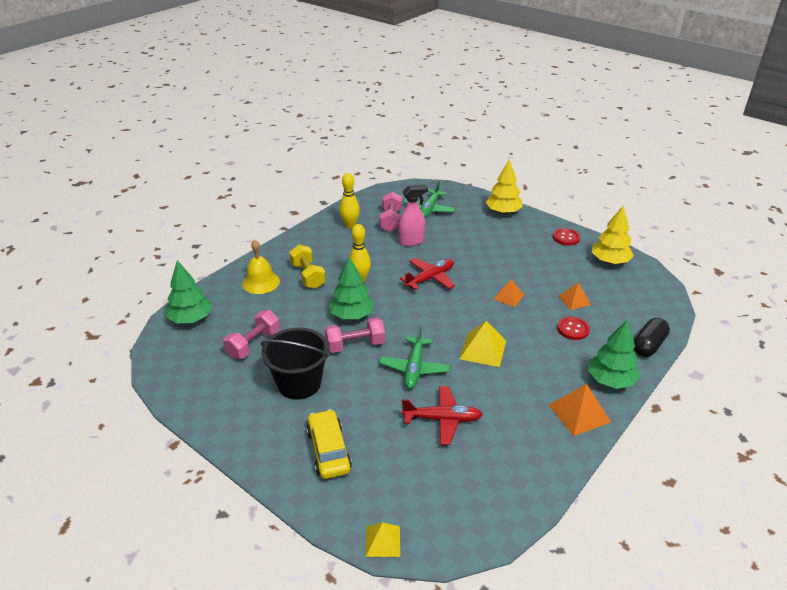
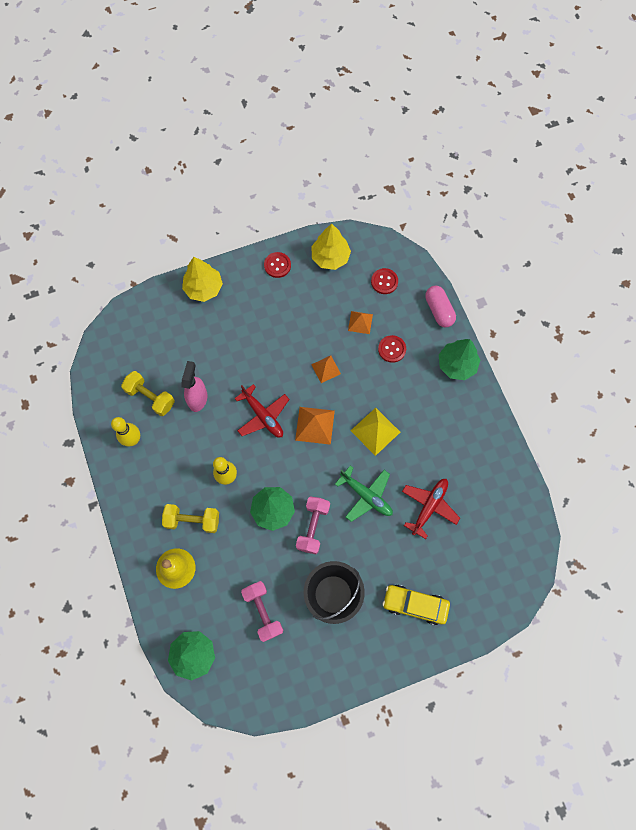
camera: 60 degrees left, 35 degrees up
yellow pyramid [366,522,400,557] -> none
pink dumbbell [380,192,402,232] -> yellow dumbbell [121,371,175,416]
red plane [400,258,455,290] -> red plane turned 150 degrees clockwise [234,384,290,438]
green plane [404,181,456,218] -> none
orange pyramid [549,384,611,436] -> orange pyramid moved to [295,407,335,445]
black capsule [634,318,670,357] -> pink capsule [425,286,456,327]
none -> red button [371,268,398,294]

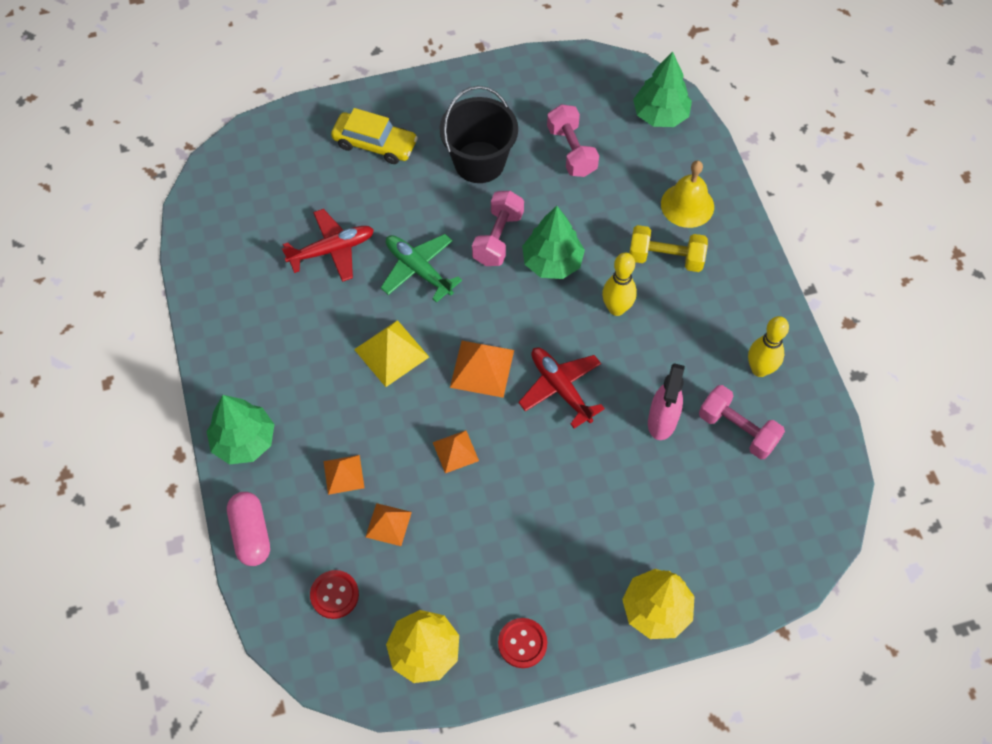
camera: 175 degrees left, 10 degrees down
yellow dumbbell [121,371,175,416] -> pink dumbbell [699,385,785,459]
red button [378,335,406,363] -> orange pyramid [324,455,365,495]
red plane [402,479,460,539] -> red plane turned 150 degrees counterclockwise [282,209,374,282]

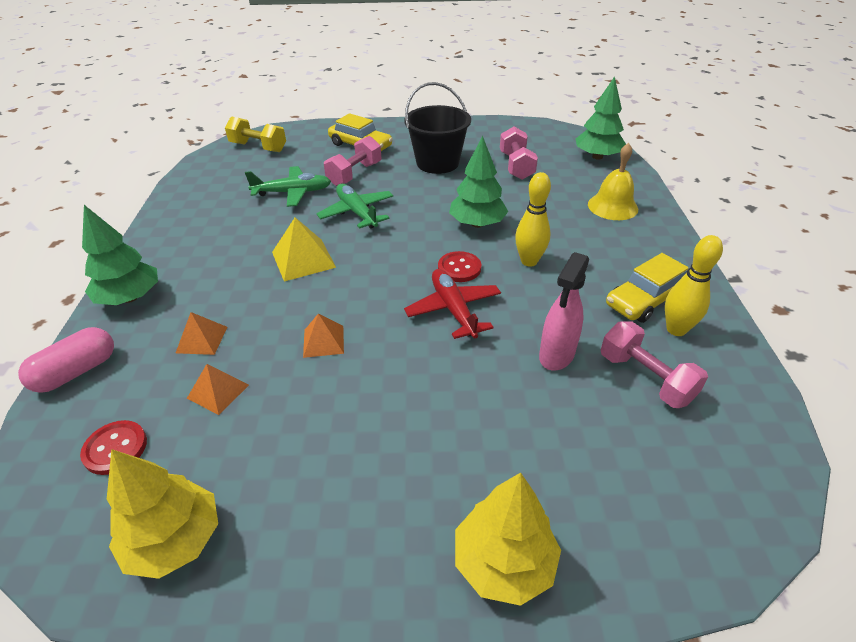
camera: 15 degrees right, 20 degrees down
pink capsule [227,492,270,566] -> pink capsule turned 45 degrees clockwise [18,327,114,393]
red plane [282,209,374,282] -> green plane [245,166,331,207]
orange pyramid [450,341,514,398] -> none
pink dumbbell [472,191,524,266] -> pink dumbbell moved to [324,136,381,186]
red button [498,618,547,668] -> red button moved to [438,251,481,282]
yellow dumbbell [629,225,708,272] -> yellow dumbbell moved to [225,116,286,152]
none -> yellow car [606,253,688,323]

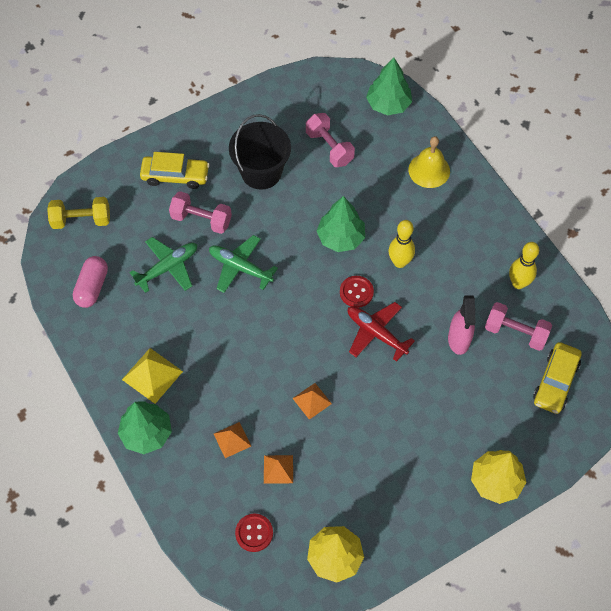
camera: 30 degrees left, 20 degrees up
pink capsule [18,327,114,393] -> pink capsule moved to [73,256,108,308]
yellow pyramid [272,218,336,282] -> yellow pyramid moved to [122,348,183,404]
pink dumbbell [324,136,381,186] -> pink dumbbell turned 75 degrees counterclockwise [169,191,232,234]
yellow car [606,253,688,323] -> yellow car moved to [533,342,582,414]

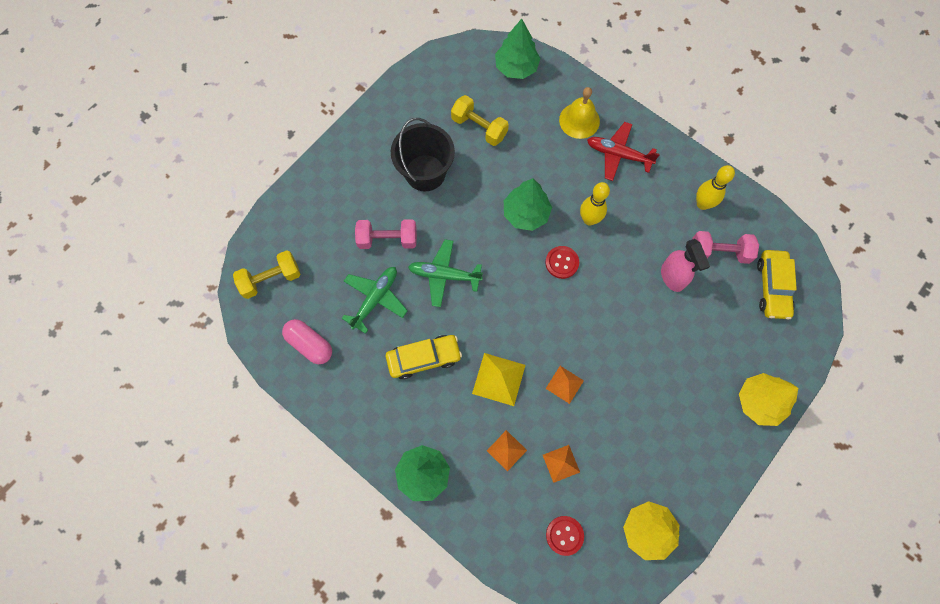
camera: 20 degrees left, 10 degrees up
pink capsule [73,256,108,308] -> pink capsule turned 45 degrees counterclockwise [282,319,332,364]
yellow pyramid [122,348,183,404] -> yellow pyramid moved to [472,353,525,406]
yellow car [140,152,210,189] -> yellow car moved to [386,335,462,380]
pink dumbbell [306,113,355,167] -> yellow dumbbell [451,95,509,146]
red plane [348,302,415,362] -> red plane moved to [587,122,660,181]

